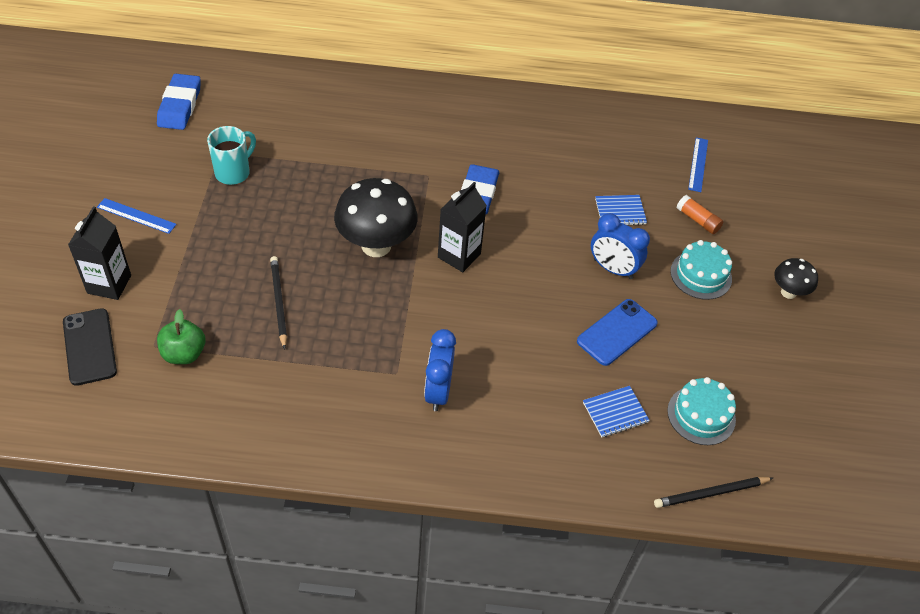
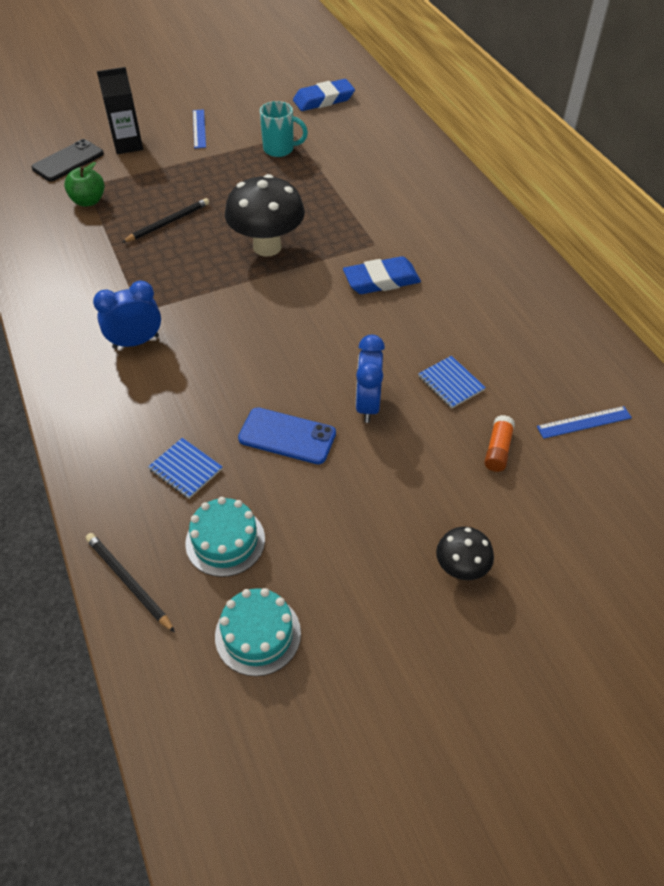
camera: 65 degrees right, 0 degrees up
black carton [438,182,487,272] -> none
turquoise cake [670,240,732,300] -> turquoise cake moved to [215,588,301,676]

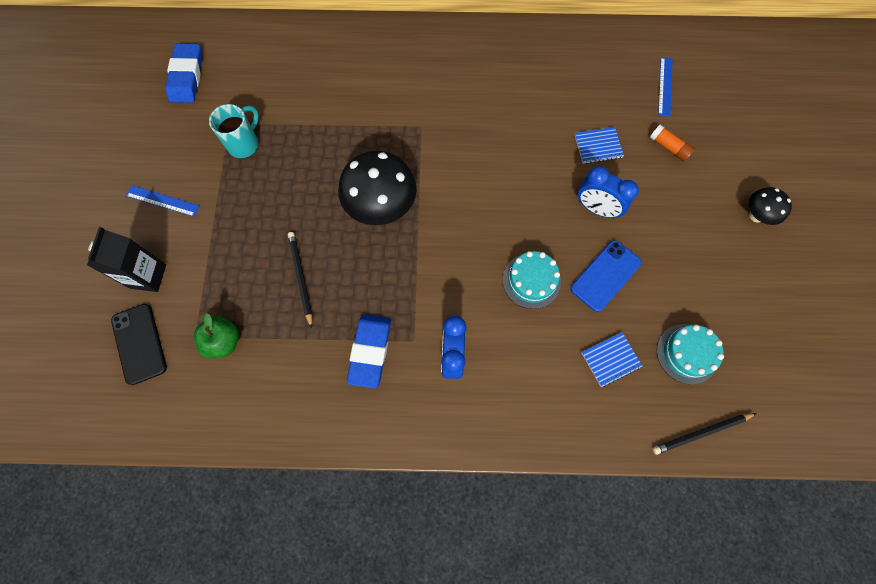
camera: 65 degrees left, 20 degrees up
turquoise cake [215,588,301,676] -> turquoise cake moved to [503,251,561,309]
blue eraser [343,256,421,294] -> blue eraser moved to [347,315,391,388]

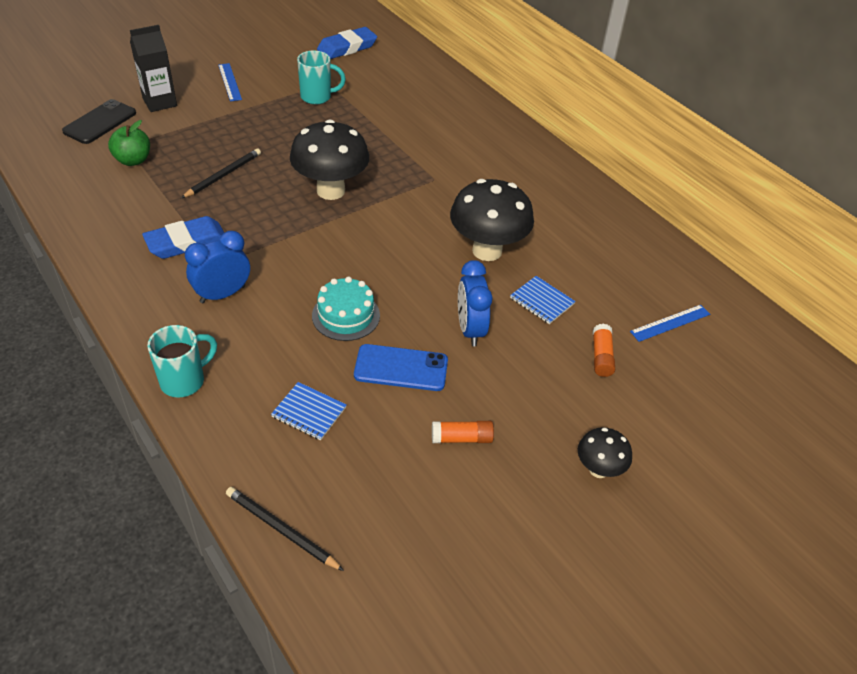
camera: 50 degrees right, 25 degrees down
turquoise cake [657,324,724,384] -> none
none -> turquoise mug [147,325,217,398]
none -> orange glue stick [432,421,494,443]
none -> black mushroom [450,179,534,261]

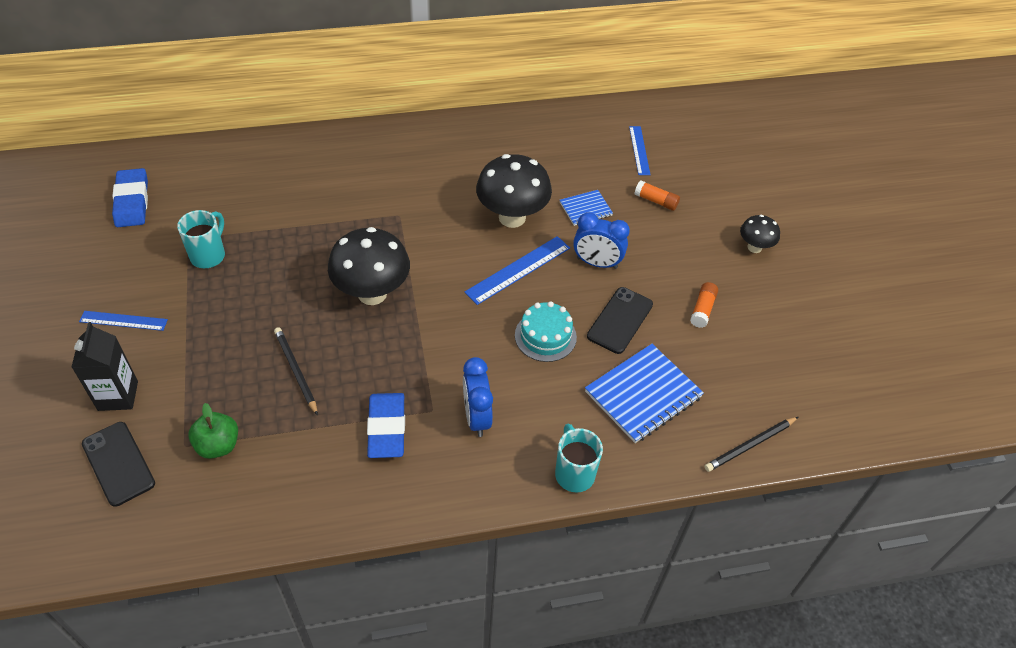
camera: 65 degrees left, 5 degrees up
blue notebook [271,382,347,440] -> blue notebook [585,344,704,443], size x1.84
blue phone [354,344,448,391] -> black phone [587,287,653,354]
none -> blue ruler [464,236,570,305]

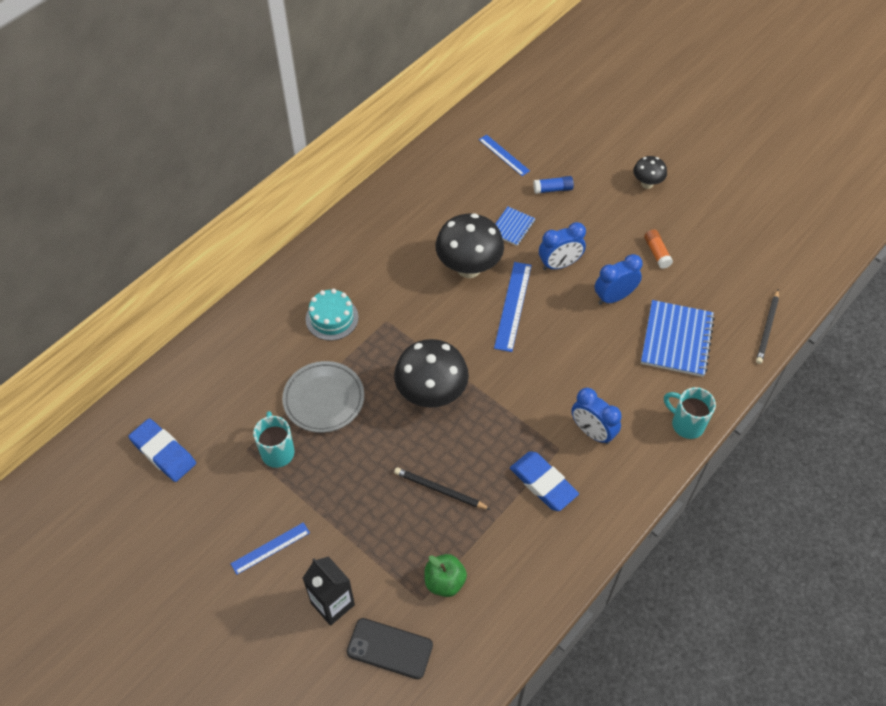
camera: 35 degrees left, 5 degrees up
turquoise cake [515,301,577,362] -> turquoise cake moved to [306,289,359,341]
black phone [587,287,653,354] -> blue clock [594,254,643,305]
orange glue stick [635,180,680,211] -> blue glue stick [533,176,574,194]
none -> grey plate [282,361,364,433]

